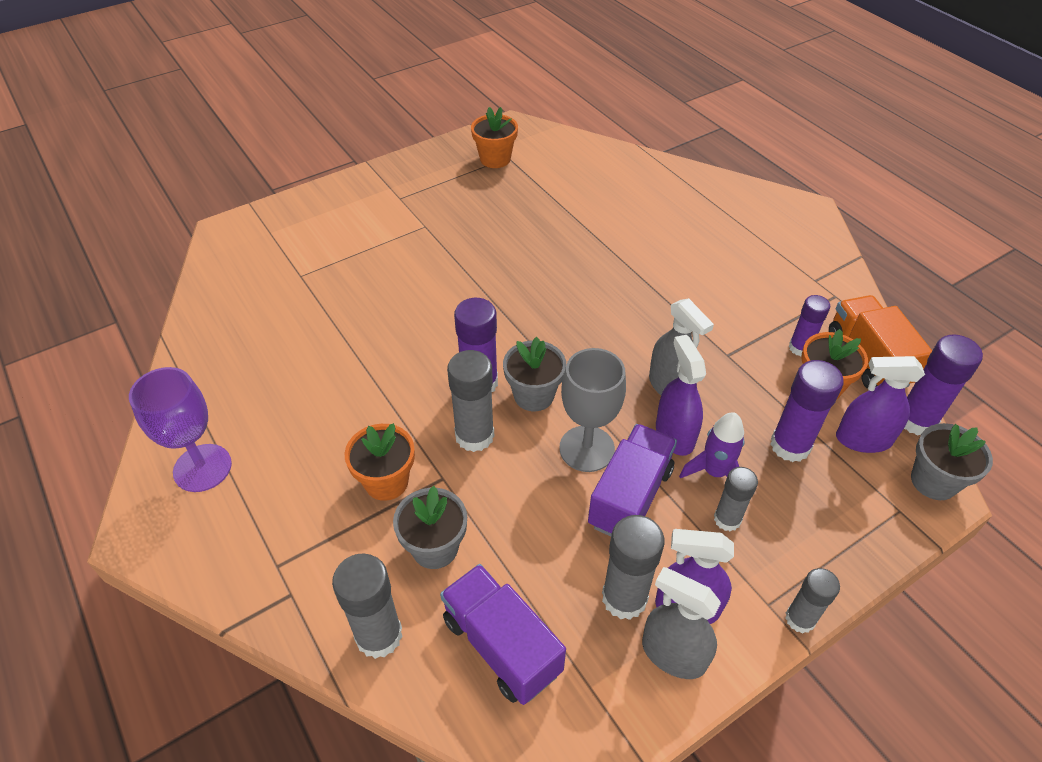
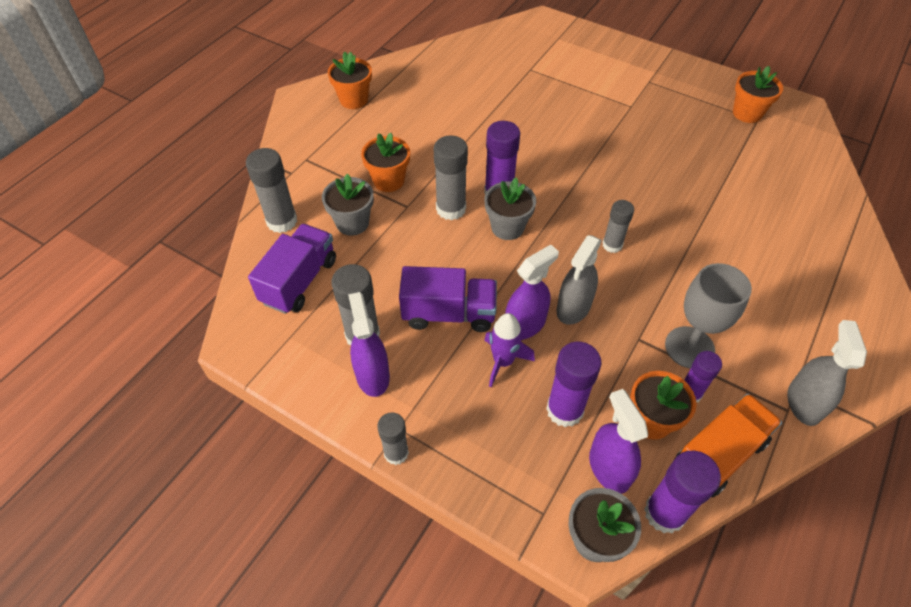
camera: 65 degrees right, 5 degrees up
purple goblet [129,367,232,492] -> orange flower pot [328,52,372,109]
grey goblet [559,348,626,472] -> grey goblet moved to [665,263,752,369]
grey spray bottle [642,567,721,679] -> grey spray bottle moved to [787,320,867,426]
grey glue stick [714,467,758,532] -> grey glue stick moved to [603,200,634,253]

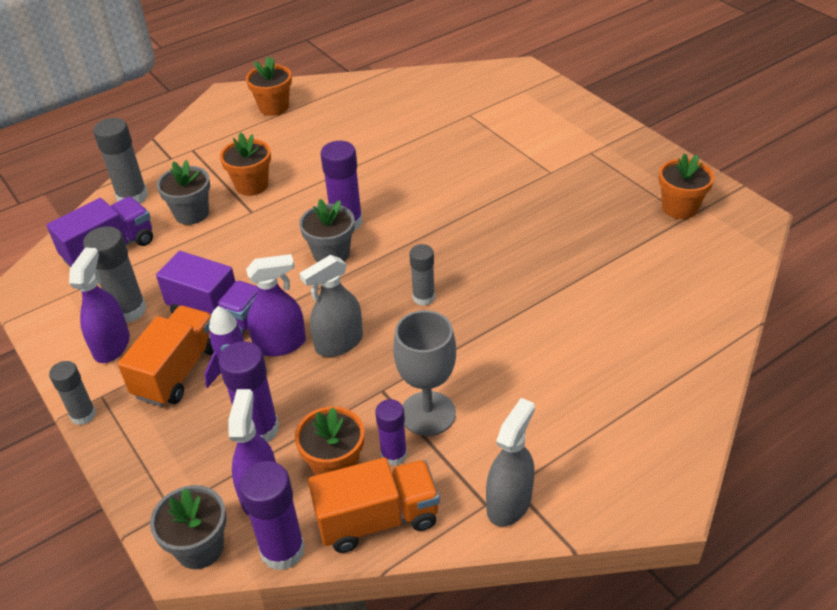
camera: 25 degrees right, 10 degrees down
grey glue stick [434,135,468,220] -> none
none -> orange truck [118,306,214,406]

